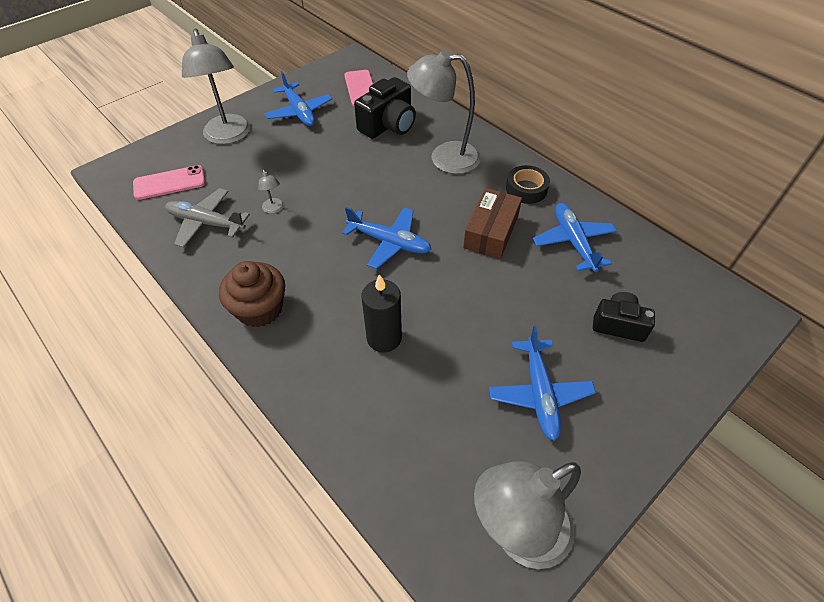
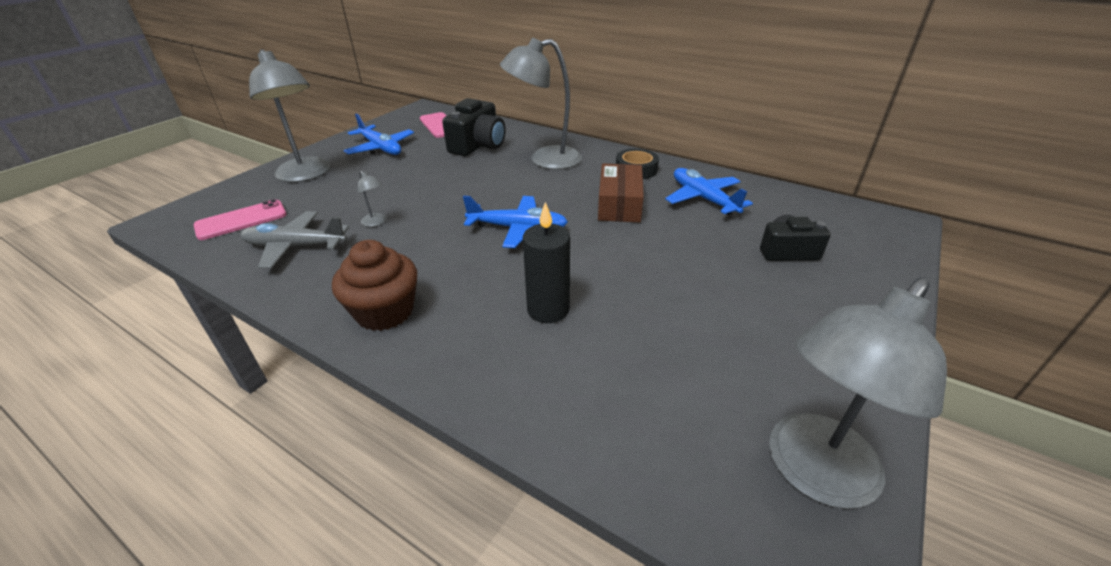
camera: 15 degrees left, 15 degrees down
blue plane [489,326,596,441] -> none

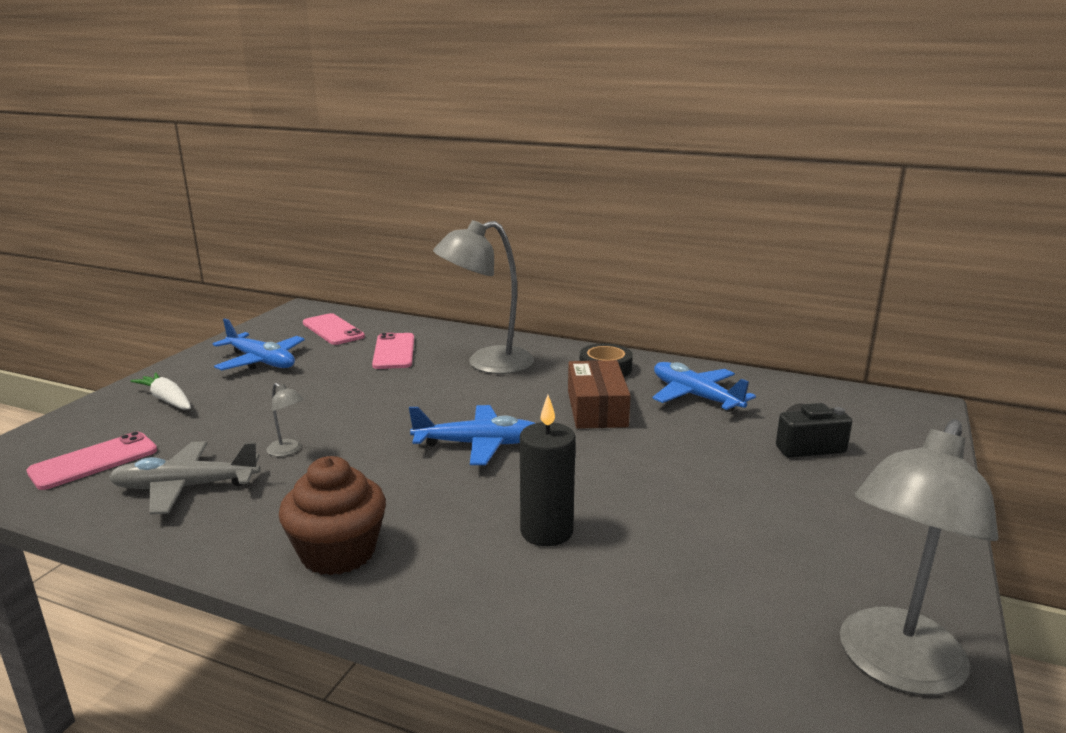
camera: 10 degrees left, 15 degrees down
grey lamp [249,49,330,182] -> white carrot [130,373,191,410]
black camera [442,98,506,156] -> pink phone [372,333,414,369]

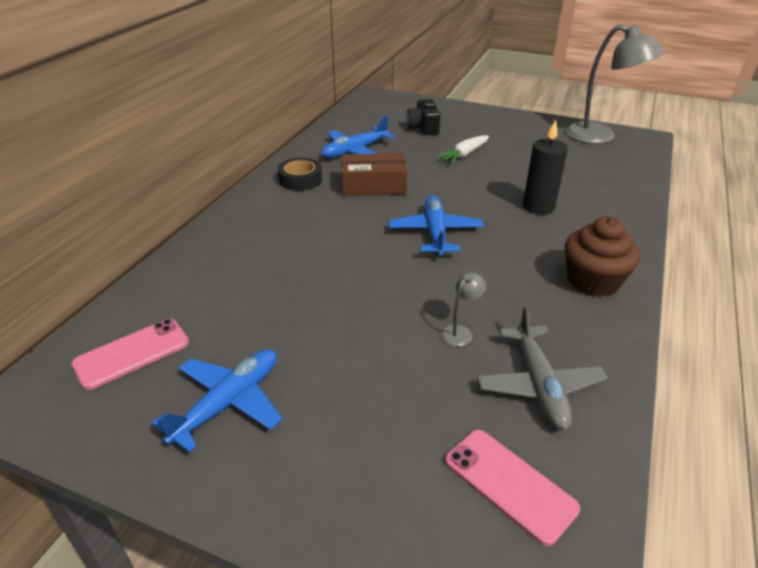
camera: 90 degrees left, 15 degrees up
white carrot [130,373,191,410] -> white carrot moved to [437,135,489,164]
pink phone [372,333,414,369] -> none
grey lamp [433,220,534,374] -> none

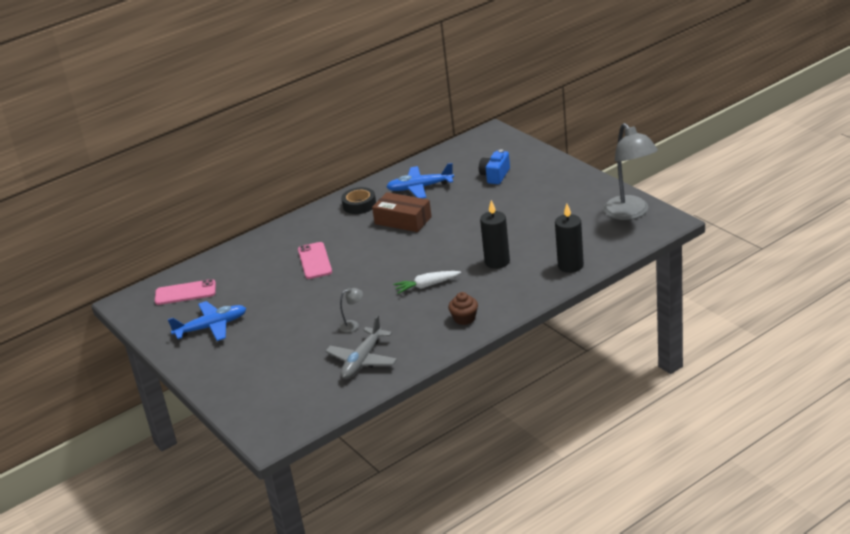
camera: 35 degrees right, 5 degrees down
blue plane [389,195,484,256] -> none
black camera [407,97,440,135] -> blue camera [479,149,510,184]
white carrot [437,135,489,164] -> white carrot moved to [393,271,461,294]
pink phone [445,430,580,546] -> pink phone moved to [298,242,332,279]
brown cupcake [565,216,640,297] -> brown cupcake [448,292,478,325], size x0.60
none -> black candle [555,204,584,273]

